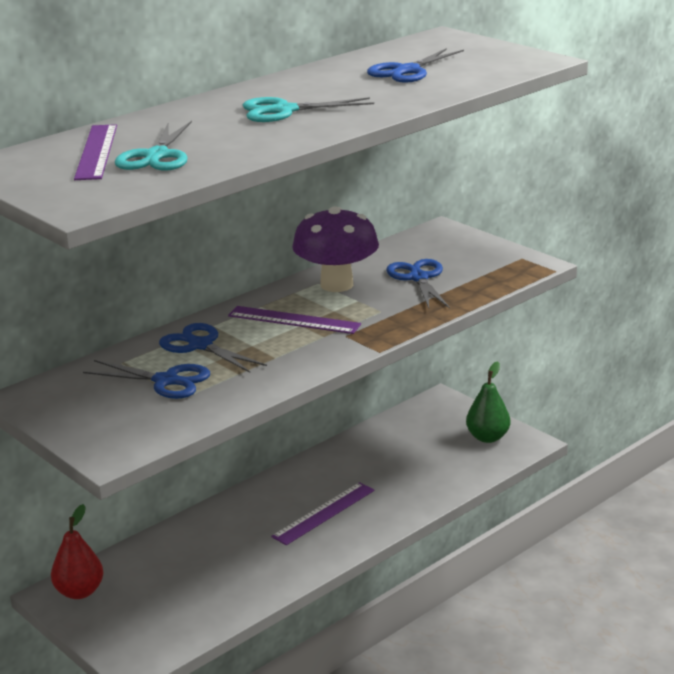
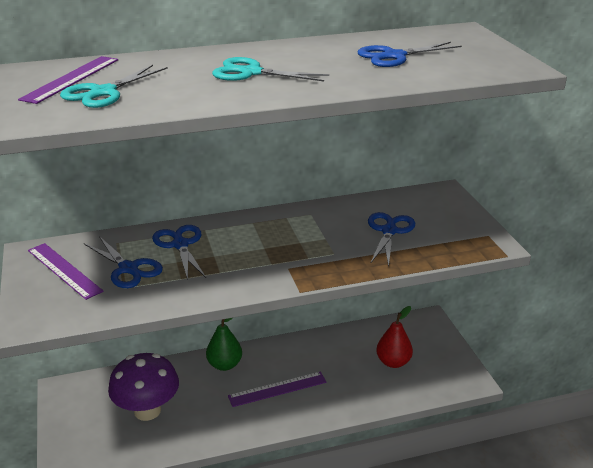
camera: 25 degrees right, 5 degrees up
red pear [51,504,104,599] -> red pear moved to [376,306,413,368]
purple ruler [228,306,361,334] -> purple ruler moved to [28,243,104,300]
purple mushroom [292,206,379,292] -> purple mushroom moved to [108,353,179,421]
green pear [466,361,510,443] -> green pear moved to [206,318,242,371]

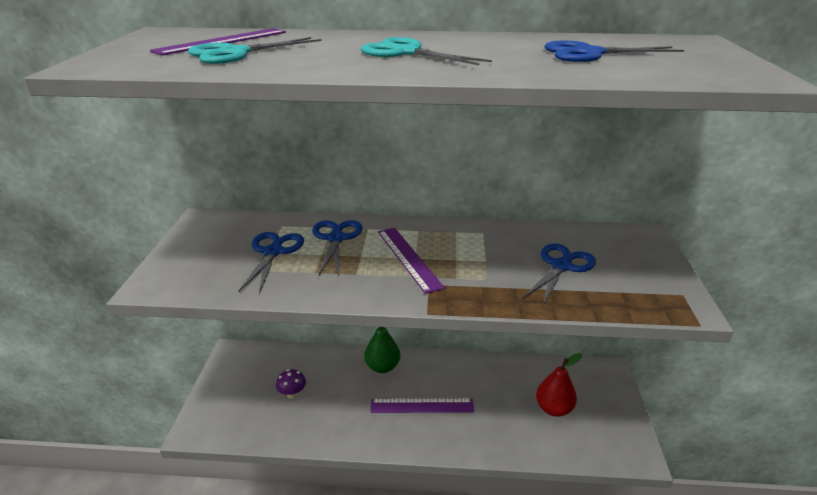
camera: 20 degrees right, 0 degrees up
purple ruler [28,243,104,300] -> purple ruler moved to [378,228,445,294]
blue scissors [84,236,163,288] -> blue scissors turned 150 degrees counterclockwise [238,232,304,294]
purple mushroom [108,353,179,421] -> purple mushroom [276,369,306,399], size x0.44

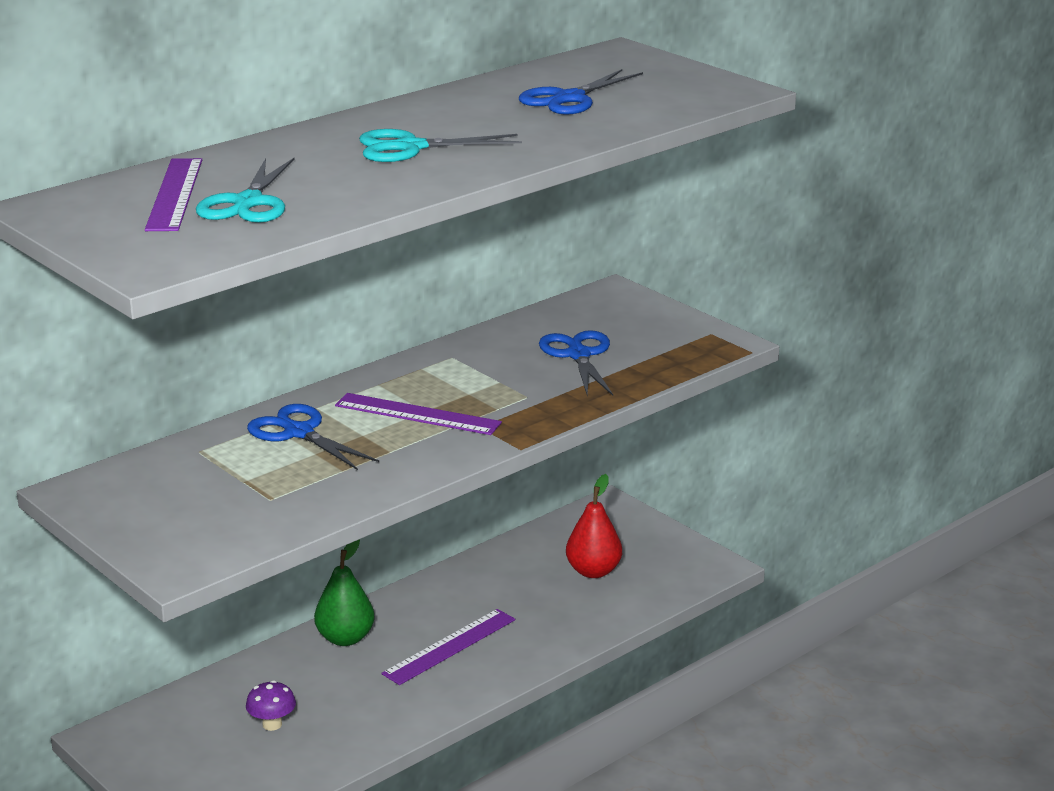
camera: 45 degrees left, 5 degrees down
blue scissors [238,232,304,294] -> none

